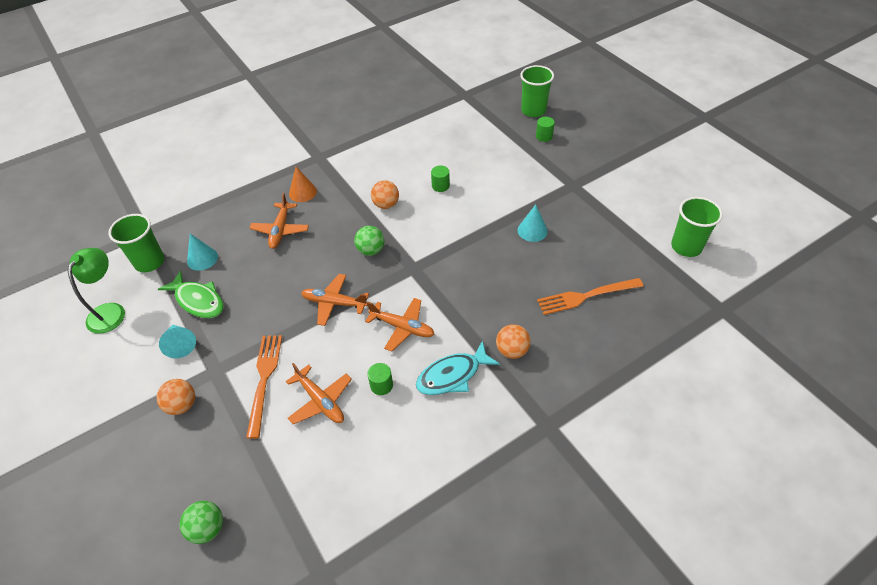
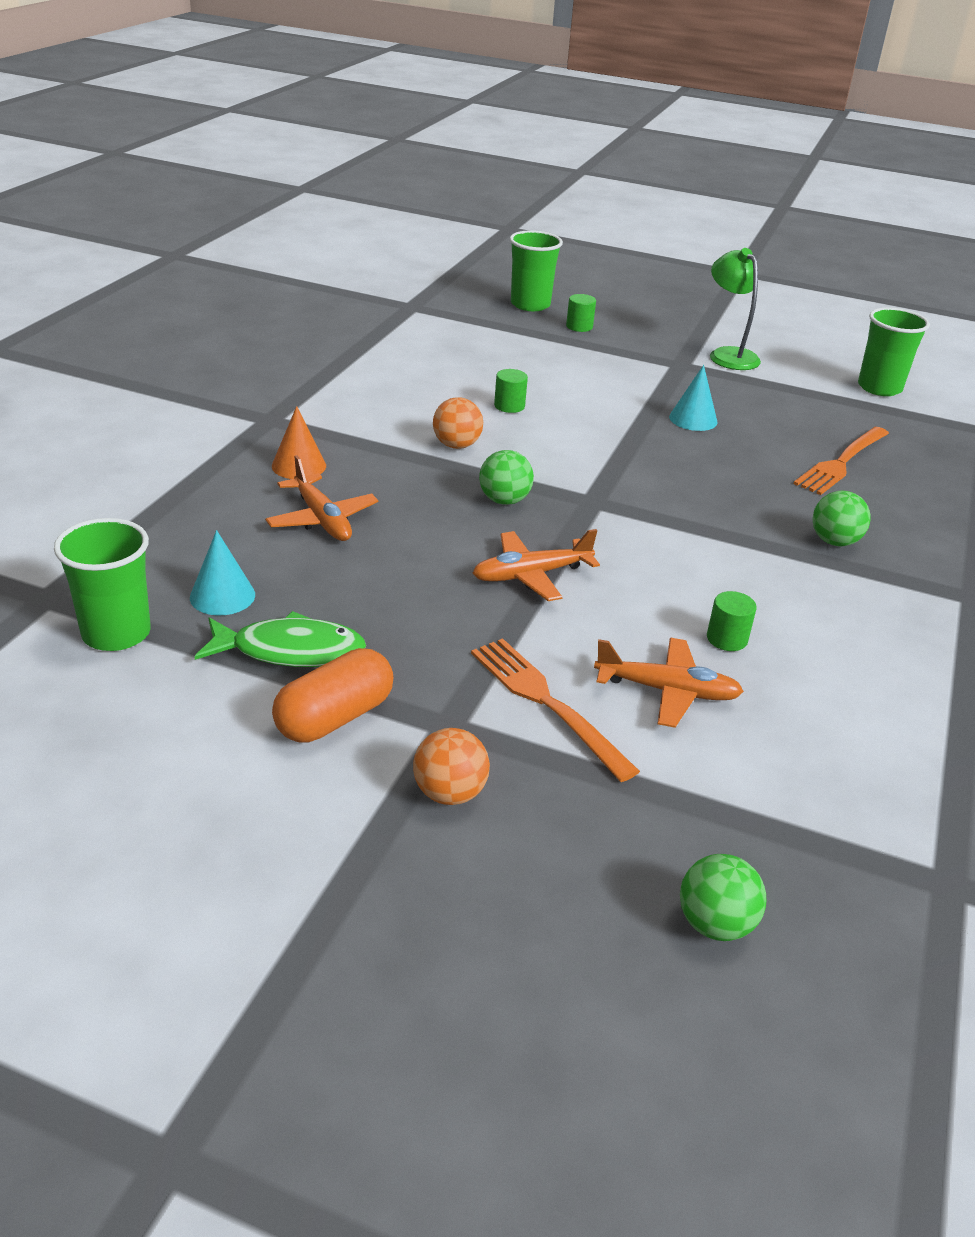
camera: 40 degrees left, 15 degrees down
green lamp [68,248,125,334] -> green lamp moved to [710,248,761,370]
turquoise cone [159,325,196,358] -> orange capsule [272,648,393,743]
orange plane [365,298,434,352] -> none
turquoise fish [416,340,500,395] -> none
orange ball [496,324,531,359] -> green ball [813,491,871,546]

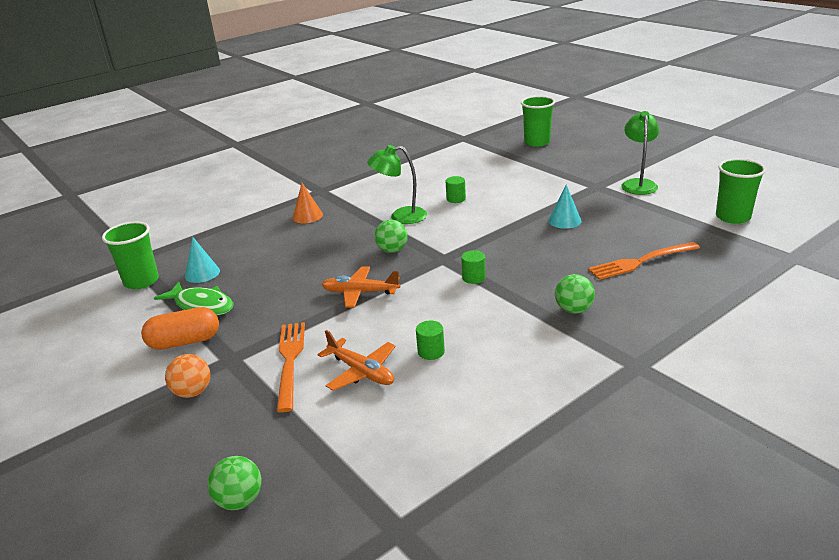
camera: 35 degrees right, 5 degrees down
orange plane [265,455,378,541] -> none
orange ball [433,397,483,449] -> green lamp [367,145,427,224]
green cylinder [566,294,596,332] -> green cylinder moved to [461,250,486,284]

